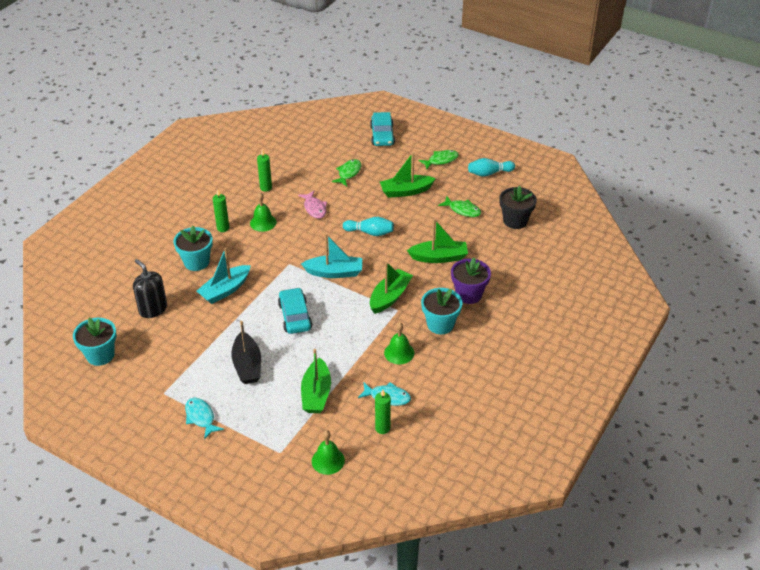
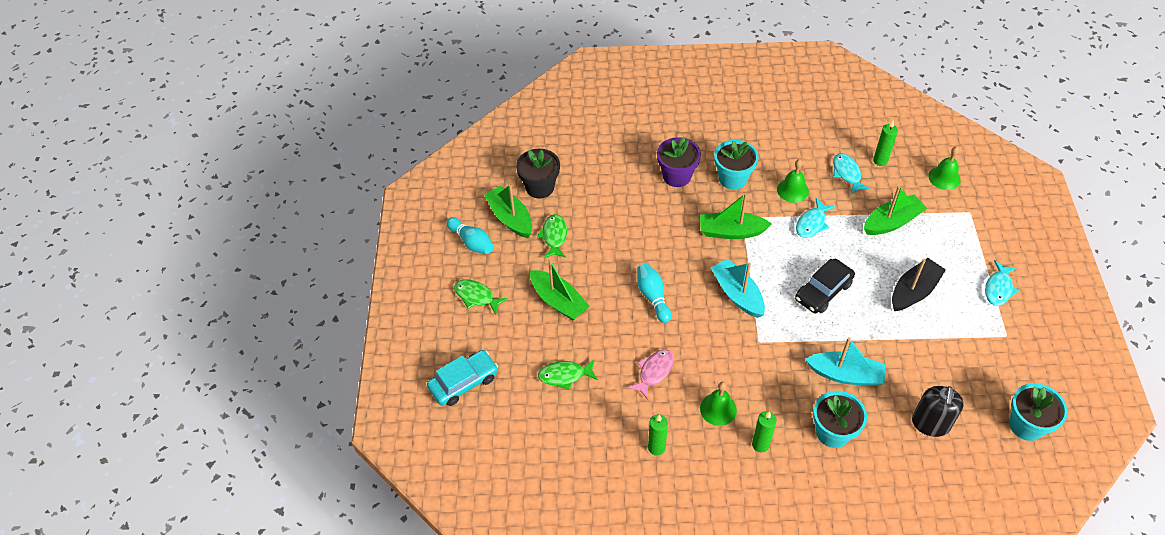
camera: 120 degrees left, 10 degrees up
turquoise car [278,288,312,334] -> black car [795,258,855,314]
green boat [407,219,468,263] -> green boat moved to [484,184,532,238]
none -> turquoise fish [796,198,835,238]

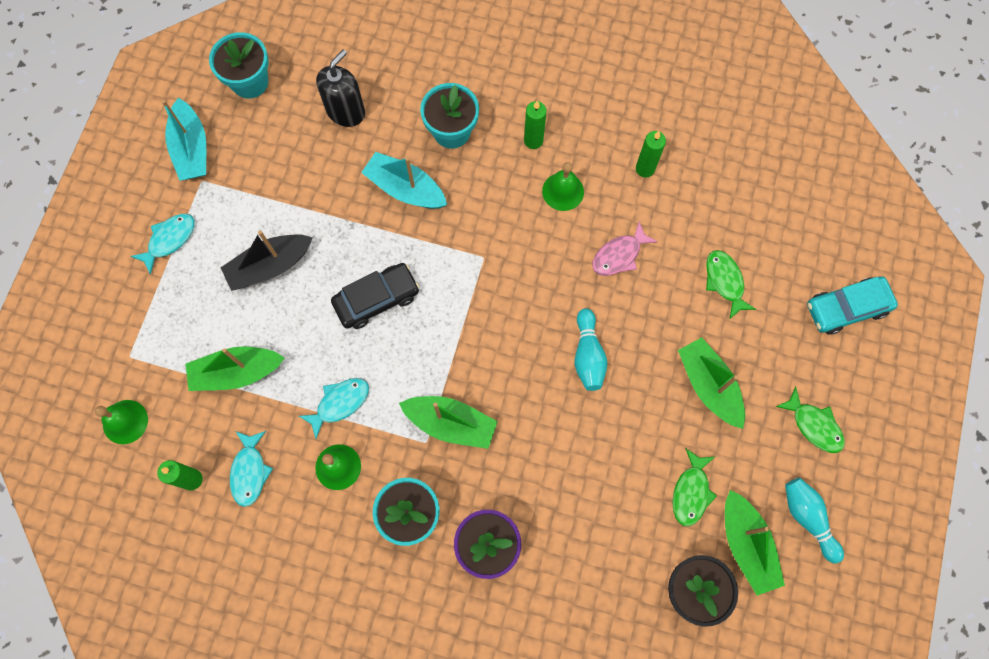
camera: 165 degrees left, 20 degrees up
green fish [538,359,598,390] -> green fish turned 120 degrees counterclockwise [706,250,756,319]
turquoise boat [711,259,765,318] -> turquoise boat moved to [162,98,206,181]

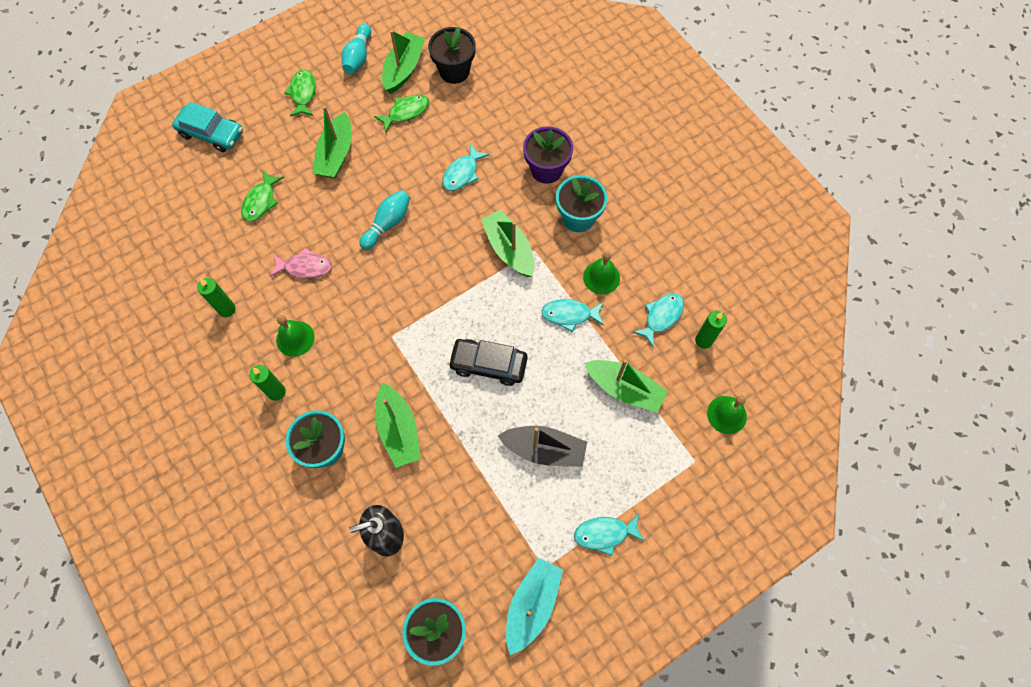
camera: 140 degrees left, 5 degrees down
turquoise boat [361,152,447,209] -> green boat [375,383,421,468]
none -> turquoise fish [442,144,489,191]

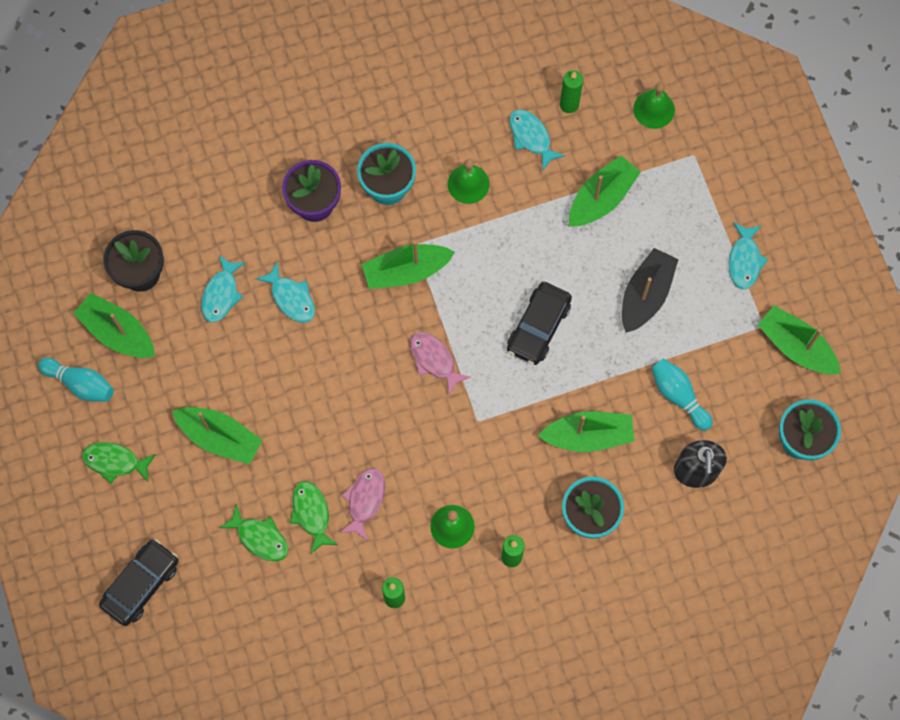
camera: 75 degrees left, 5 degrees up
turquoise car [172,102,243,152] -> black car [99,539,179,626]
turquoise bowling pin [359,190,410,250] -> turquoise bowling pin moved to [651,359,713,431]
green fish [374,94,429,132] -> green fish moved to [290,481,338,554]
turquoise boat [506,558,563,655] -> green boat [758,305,841,374]
turquoise fish [541,299,604,332] -> turquoise fish moved to [201,255,246,322]
none -> pink fish [410,332,471,395]

